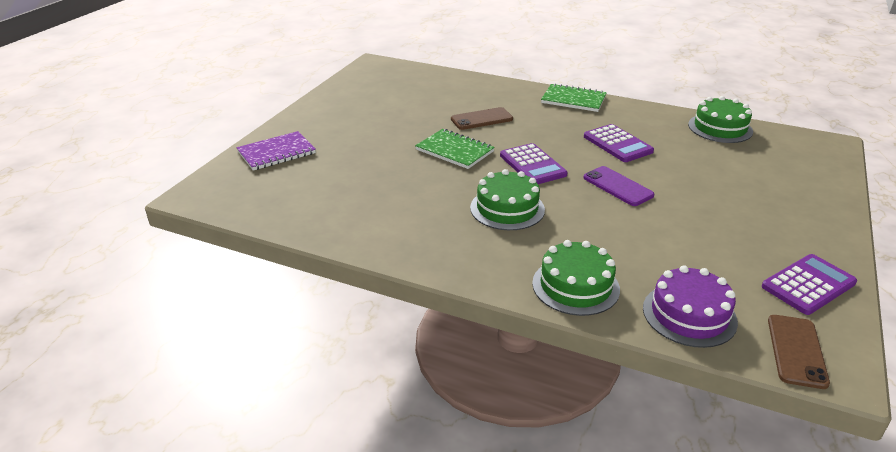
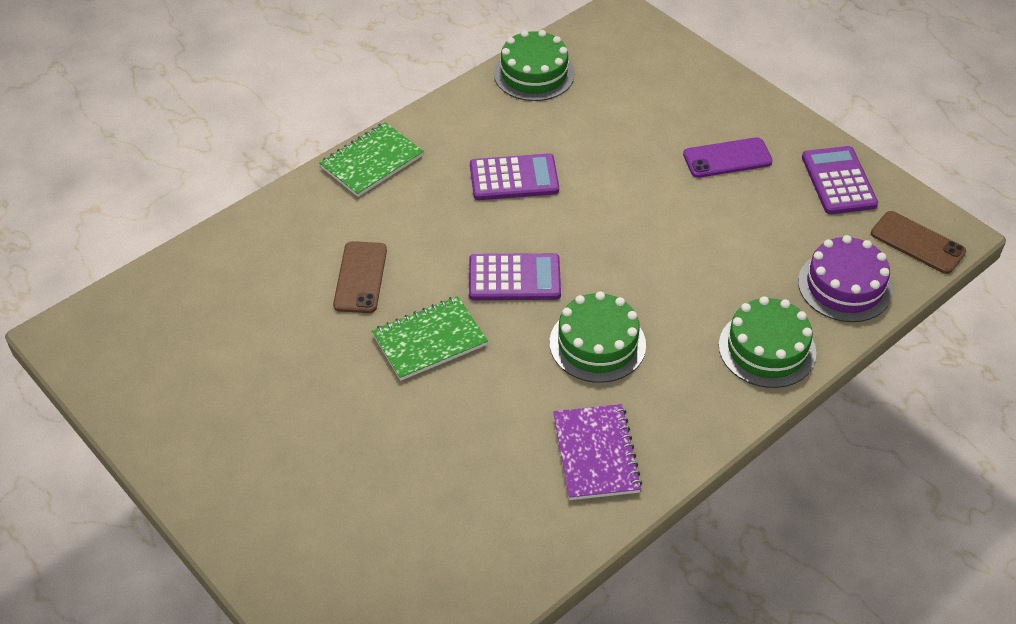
camera: 65 degrees left, 15 degrees up
purple notebook [236,131,316,171] -> purple notebook moved to [553,404,642,500]
purple phone [583,166,655,206] -> purple phone moved to [683,137,773,178]

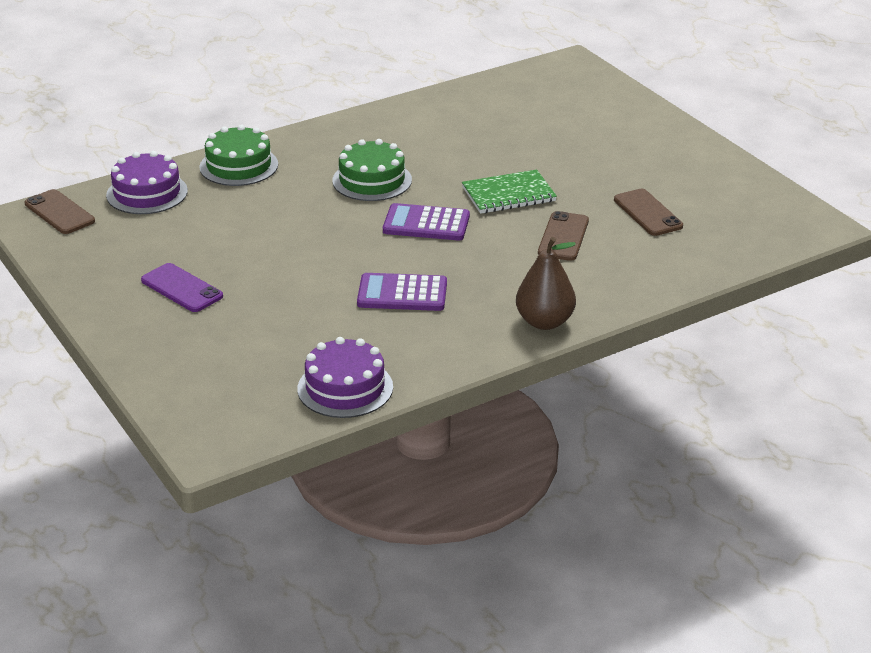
camera: 170 degrees left, 15 degrees down
green notebook [319,122,424,197] -> brown pear [516,237,576,330]
green cake [494,30,575,101] -> purple cake [297,337,393,418]
purple notebook [553,404,642,500] -> none
purple phone [683,137,773,178] -> purple phone turned 45 degrees clockwise [141,263,223,312]
purple calculator [802,146,878,214] -> none
none -> brown phone [614,189,683,236]

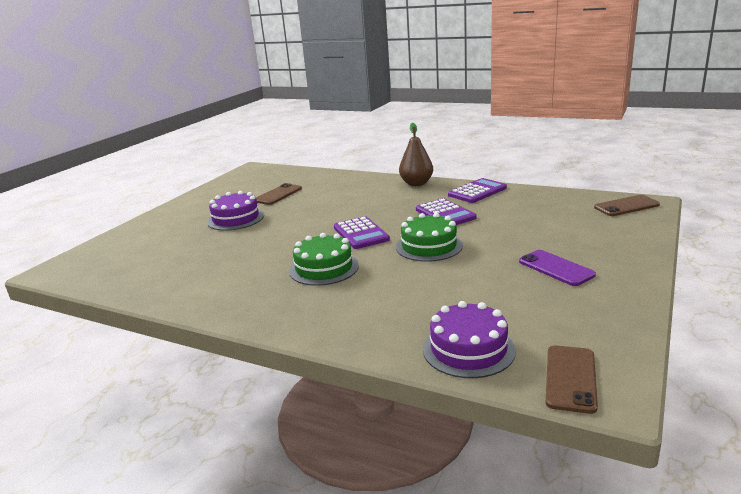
camera: 120 degrees left, 10 degrees down
purple phone [141,263,223,312] -> purple phone turned 45 degrees counterclockwise [519,250,596,286]
green cake [199,125,278,186] -> green cake moved to [396,213,463,262]
purple cake [297,337,393,418] -> purple cake moved to [207,191,264,230]
green notebook [462,169,557,214] -> none
brown phone [538,211,589,261] -> brown phone moved to [594,195,660,216]
none -> purple calculator [448,178,507,203]

